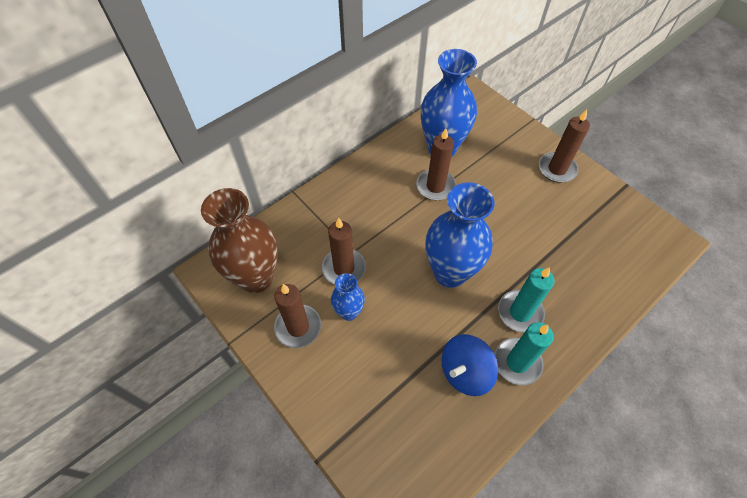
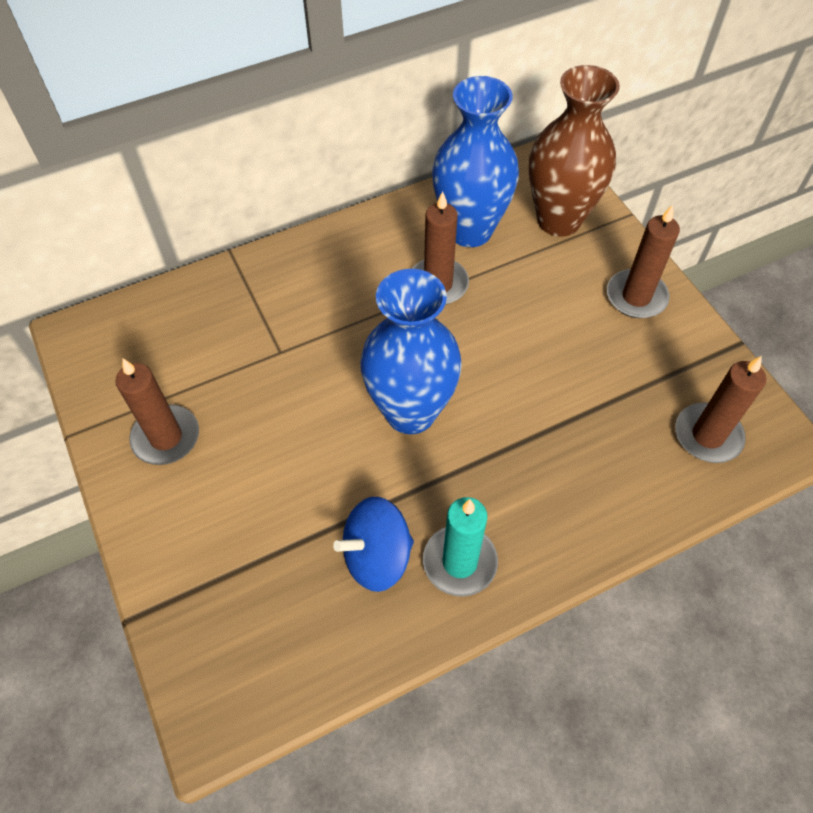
camera: 15 degrees right, 0 degrees up
brown vase [201,188,278,293] -> brown vase moved to [529,65,620,237]
brown candle [322,217,366,285] -> brown candle moved to [675,356,766,463]
blue vase [331,273,365,321] -> none
turquoise candle [498,267,555,333] -> none

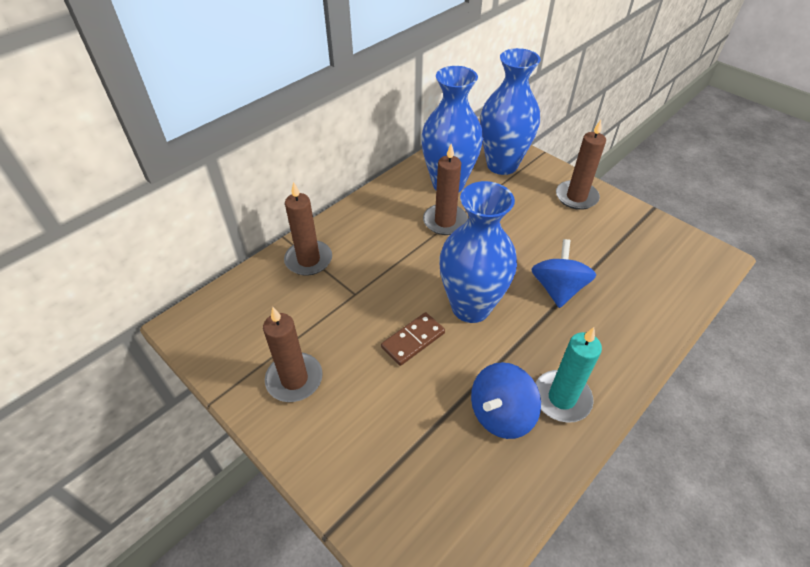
camera: 20 degrees left, 10 degrees down
brown vase [529,65,620,237] -> blue vase [480,48,541,175]
brown candle [675,356,766,463] -> brown candle moved to [284,182,332,276]
none -> brown domino [381,312,445,366]
none -> blue spinning top [531,239,596,308]

